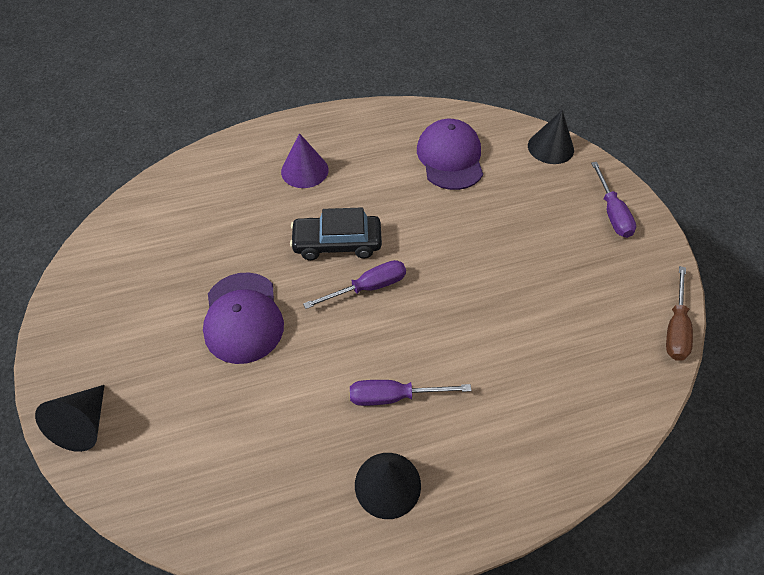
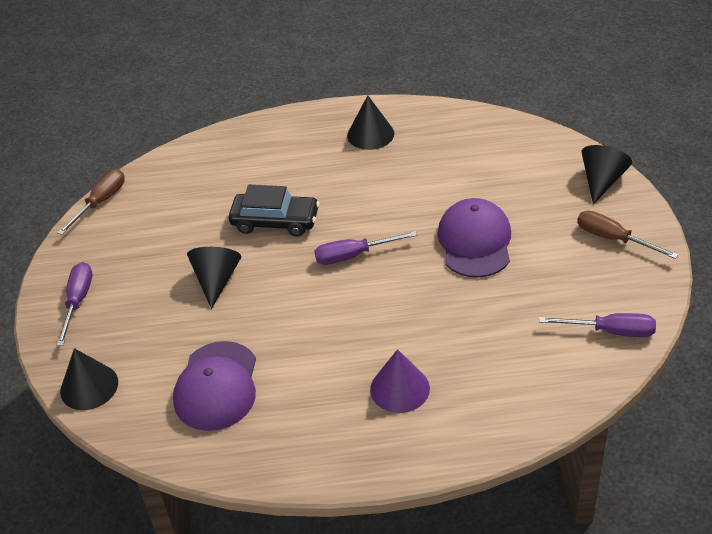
camera: 165 degrees left, 10 degrees down
black car [290,207,382,260] -> black car moved to [229,185,319,237]
purple screwdriver [350,380,471,406] -> purple screwdriver moved to [539,313,656,337]
none -> black cone [187,247,241,309]
none -> brown screwdriver [577,211,678,259]

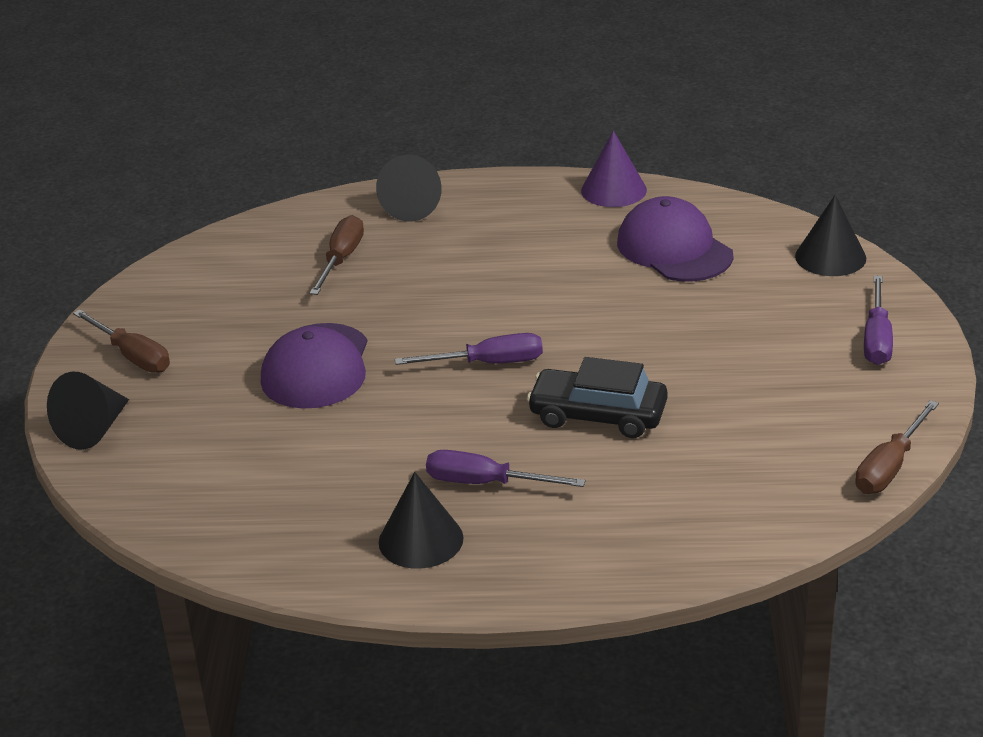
camera: 175 degrees left, 10 degrees down
purple cap [173,341,256,431] -> purple cap turned 45 degrees counterclockwise [617,196,733,282]
black cone [187,247,241,309] -> black cone moved to [376,155,442,222]
purple cone [370,349,430,413] -> purple cone moved to [581,131,647,207]
purple screwdriver [539,313,656,337] -> purple screwdriver moved to [426,450,586,487]
none -> brown screwdriver [310,215,364,295]

